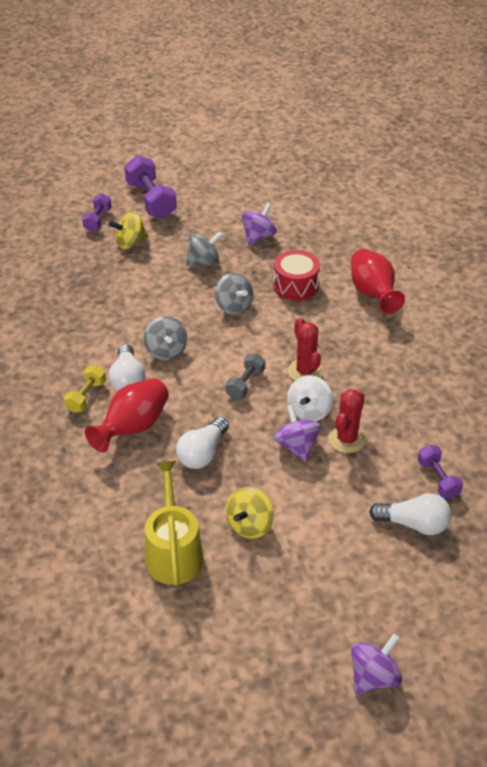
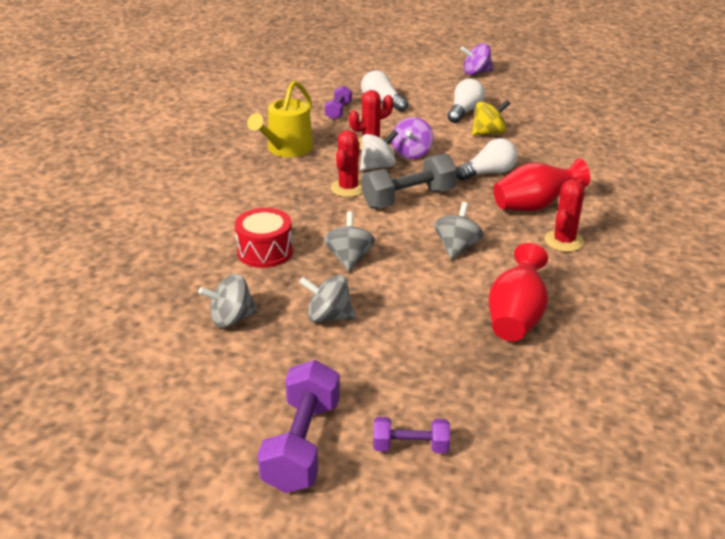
camera: 145 degrees left, 10 degrees down
yellow dumbbell [64,365,106,413] -> red cactus [545,179,585,252]
purple dumbbell [82,193,112,232] -> purple dumbbell turned 45 degrees clockwise [373,417,450,453]
yellow spinning top [108,211,148,249] -> none
white light bulb [109,344,145,391] -> white light bulb moved to [447,79,485,123]
yellow watering can [145,461,204,586] -> yellow watering can moved to [247,81,313,157]
grey dumbbell [226,353,265,399] -> grey dumbbell [362,153,457,209], size x1.77
purple spinning top [242,203,277,245] -> grey spinning top [198,274,258,328]
red vase [351,249,405,314] -> red vase moved to [488,243,548,341]

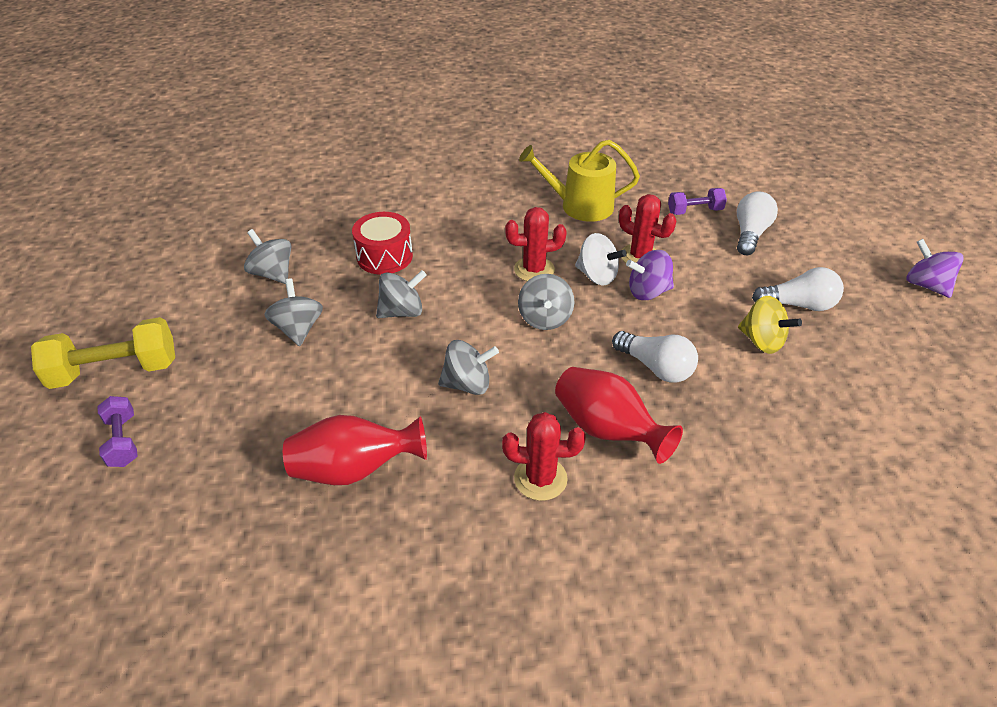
camera: 65 degrees right, 10 degrees up
purple dumbbell [257,360,340,493] -> yellow dumbbell [31,317,175,389]
grey dumbbell [362,153,457,209] -> grey spinning top [518,274,574,330]

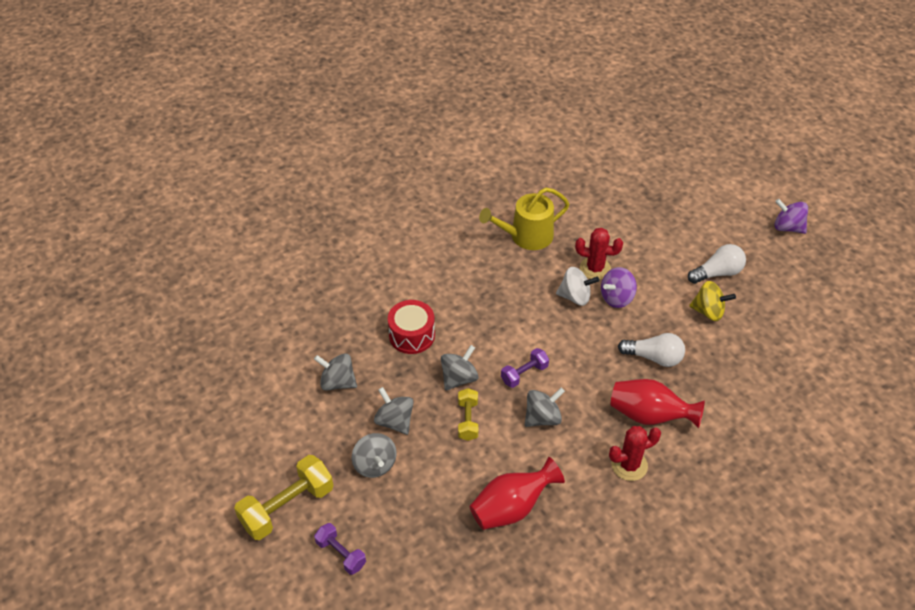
camera: 25 degrees left, 5 degrees up
red cactus [505,207,567,281] -> none
grey spinning top [518,274,574,330] -> grey spinning top moved to [352,433,397,478]
purple dumbbell [668,188,727,215] -> purple dumbbell moved to [501,348,549,388]
white light bulb [737,191,778,255] -> none
none -> yellow dumbbell [458,388,478,441]

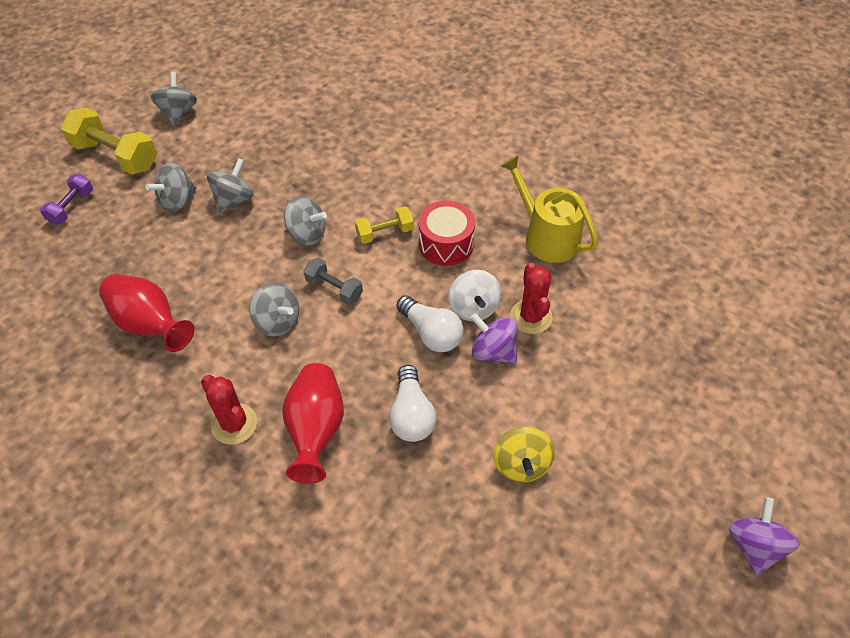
camera: 70 degrees right, 5 degrees up
grey spinning top [314,353,357,391] -> grey spinning top moved to [151,71,197,126]
red drum [388,300,435,354] -> red drum moved to [418,200,475,266]
yellow dumbbell [458,388,478,441] -> yellow dumbbell moved to [355,206,414,244]
purple dumbbell [501,348,549,388] -> grey dumbbell [304,257,363,305]
white light bulb [688,244,746,284] -> white light bulb moved to [396,295,463,352]

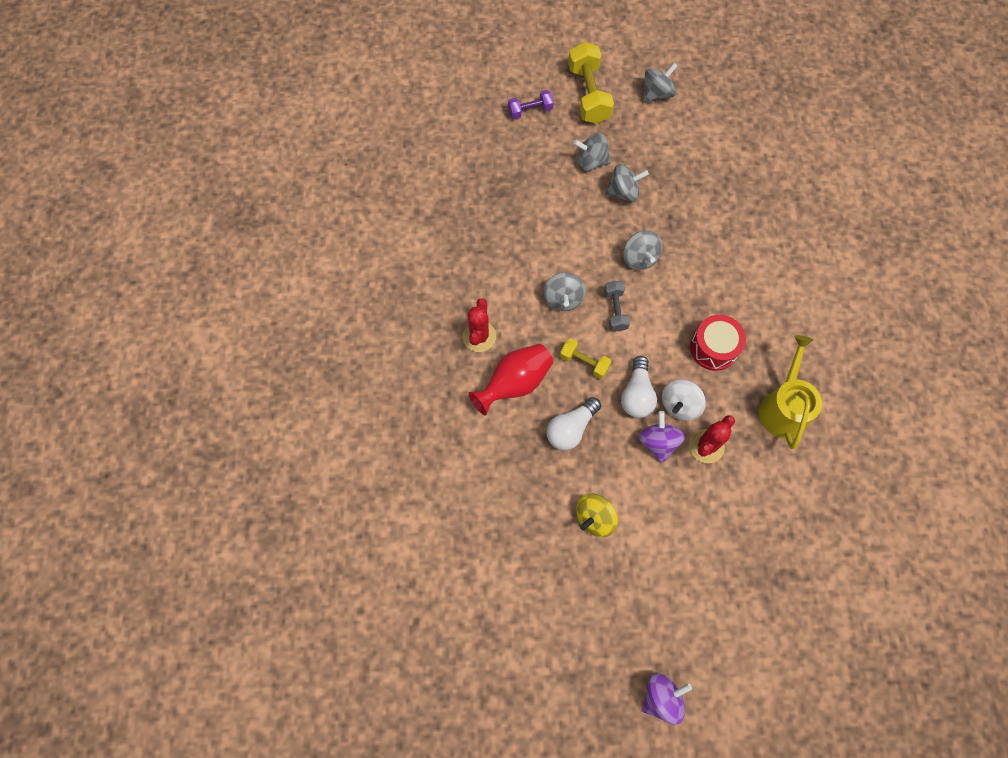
camera: 50 degrees right, 15 degrees up
red vase [99,274,194,352] -> none
yellow dumbbell [355,206,414,244] -> yellow dumbbell moved to [560,338,611,379]

